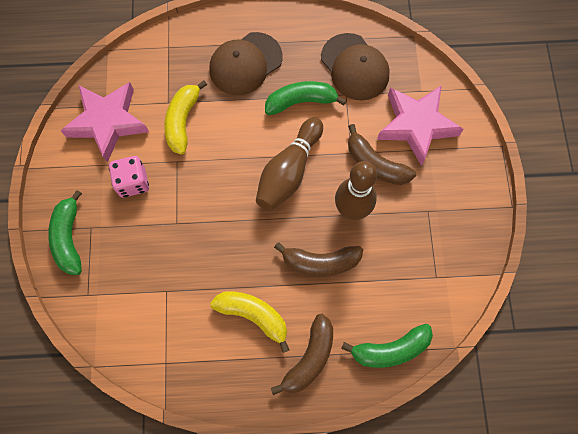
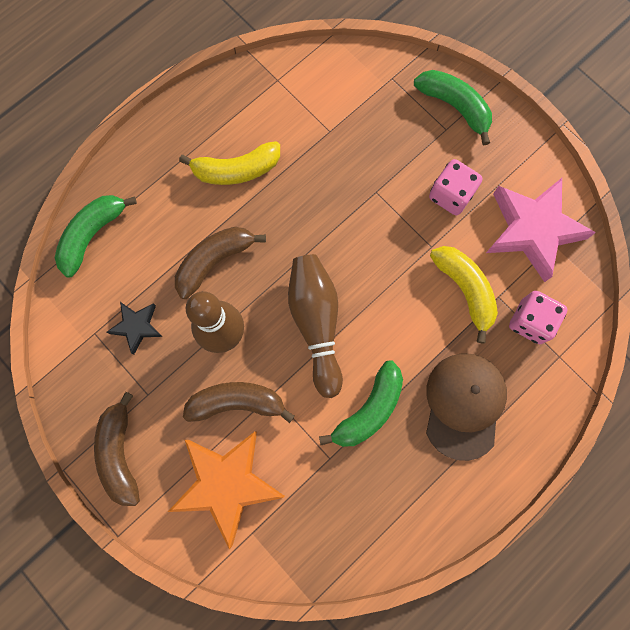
camera: 140 degrees right, 5 degrees up
brown banana [271,314,333,395] -> brown banana moved to [94,392,140,506]
brown cap [321,33,390,101] -> none
pink star [377,85,464,166] -> orange star [168,431,285,549]
none -> black star [107,302,163,354]
none -> pink dice [509,291,568,344]

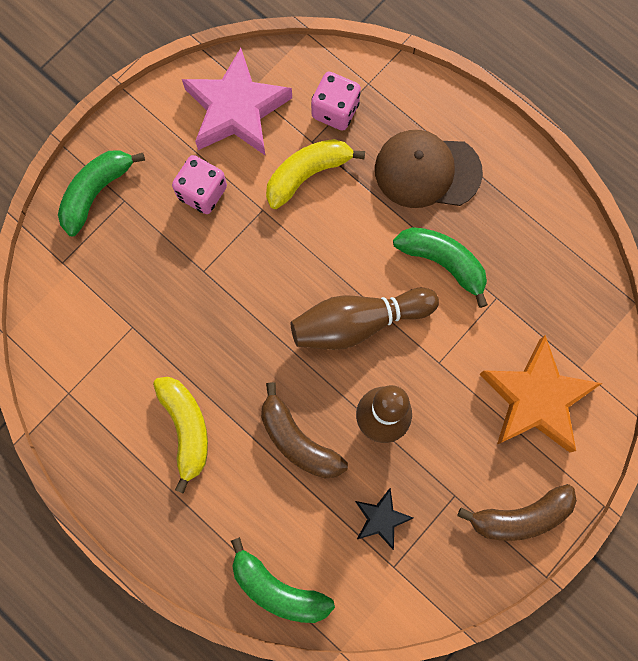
camera: 95 degrees left, 0 degrees up
brown banana [183,382,295,423] -> none

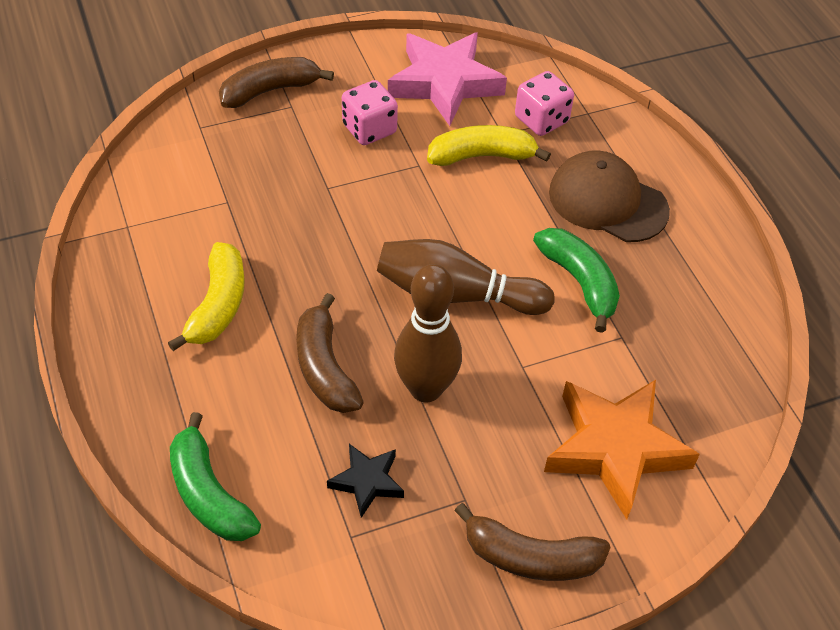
camera: 25 degrees right, 25 degrees down
green banana [58,150,145,237] -> brown banana [219,57,334,108]

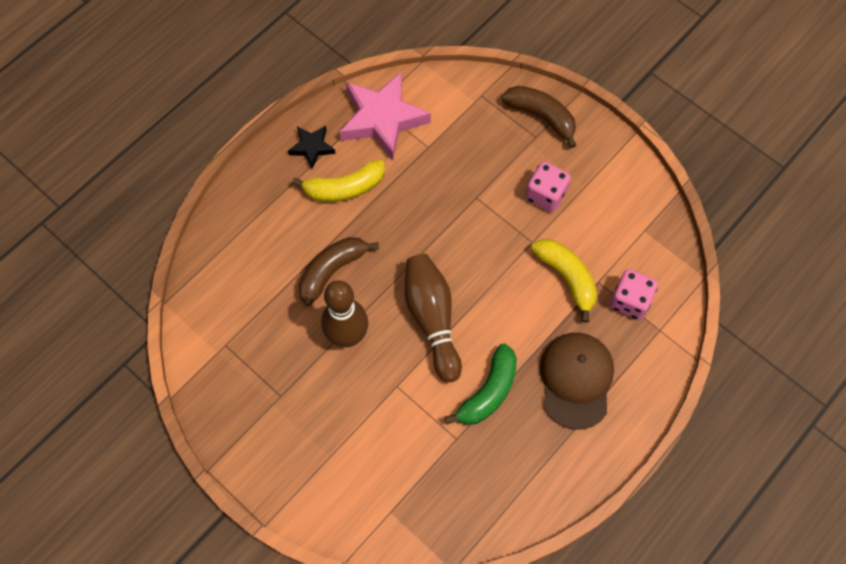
camera: 65 degrees right, 15 degrees up
green banana [170,412,261,541] -> none
black star [327,444,404,518] -> black star moved to [288,126,336,169]
pink star [388,32,507,126] -> pink star moved to [340,72,431,160]
brown banana [454,503,611,581] -> none
orange star [544,380,700,519] -> none

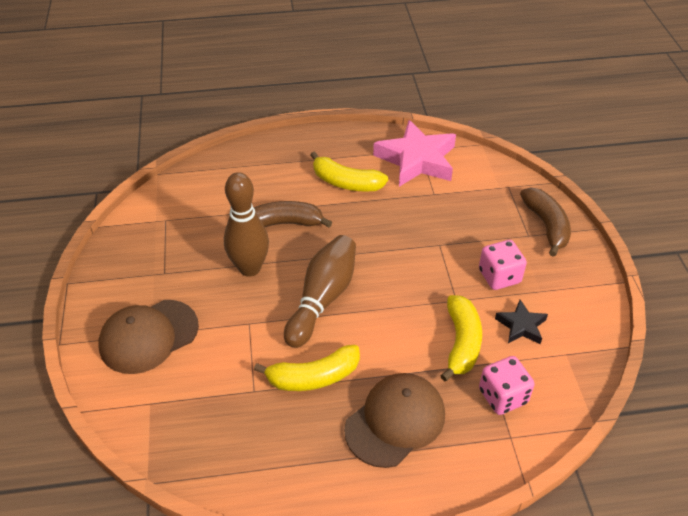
camera: 40 degrees right, 20 degrees down
black star [288,126,336,169] -> black star moved to [495,300,548,344]
green banana [445,343,517,425] -> yellow banana [254,345,360,391]
none -> brown cap [98,300,199,374]

